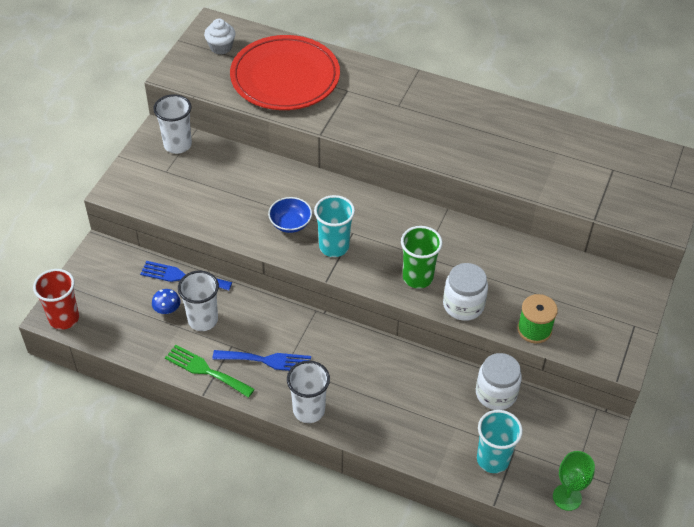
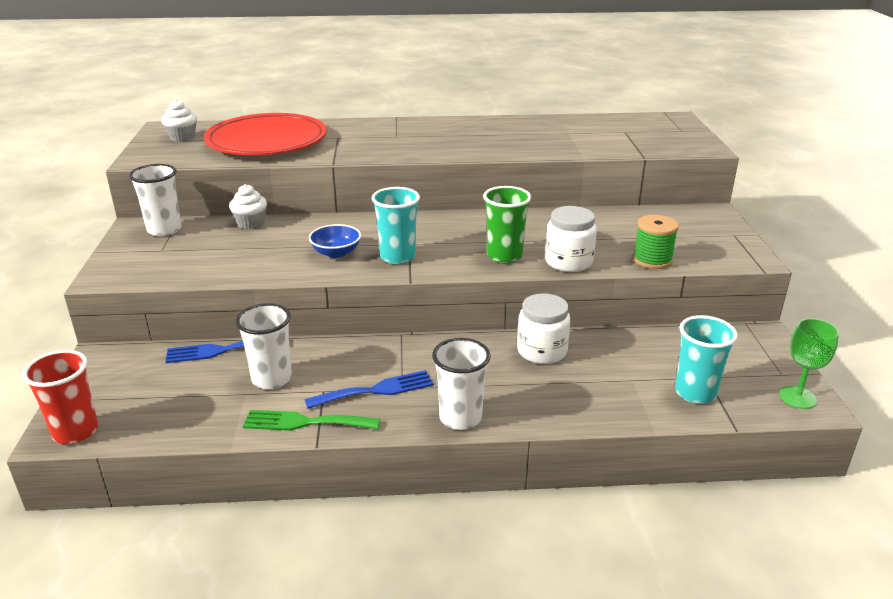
camera: 25 degrees left, 20 degrees down
blue mushroom [152,289,180,314] -> none
white jar [476,353,522,410] -> white jar moved to [517,293,571,364]
none -> white cupcake [229,184,267,229]

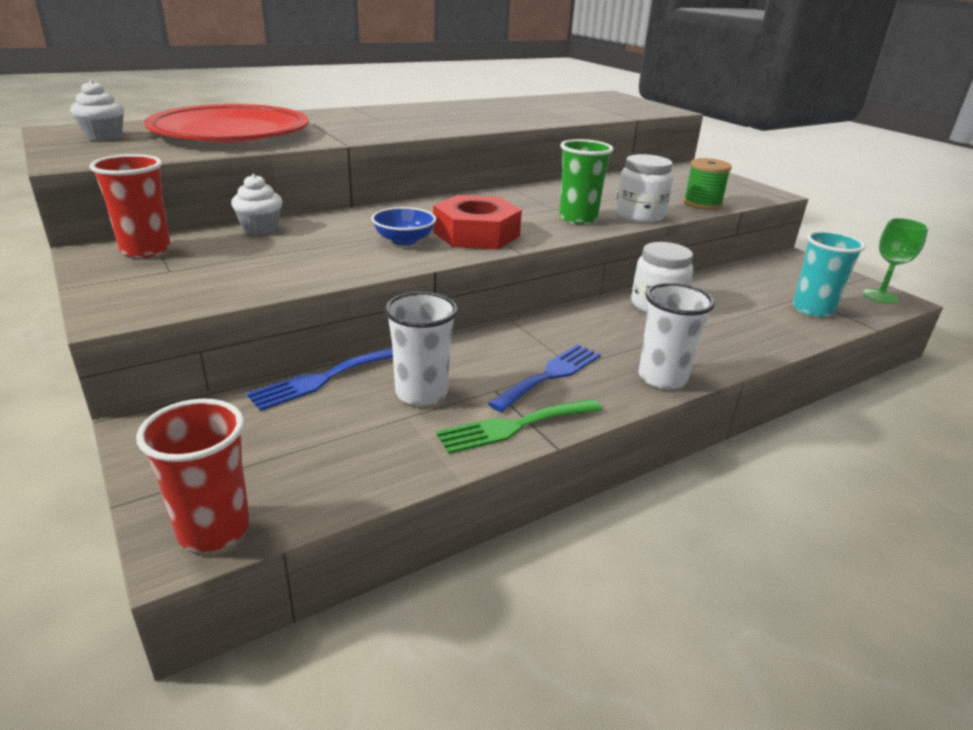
camera: 30 degrees left, 0 degrees up
white cup [129,164,182,236] -> red cup [89,154,171,258]
turquoise cup [372,187,420,264] -> red nut [433,195,522,249]

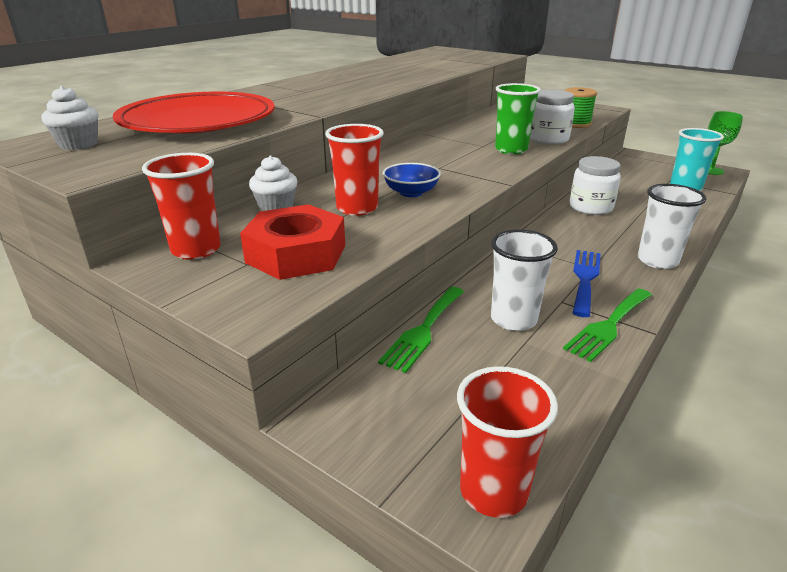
camera: 20 degrees left, 0 degrees up
blue fork [246,347,393,411] -> green fork [378,287,464,373]
red nut [433,195,522,249] -> red nut moved to [240,204,345,280]
none -> red cup [325,124,384,216]

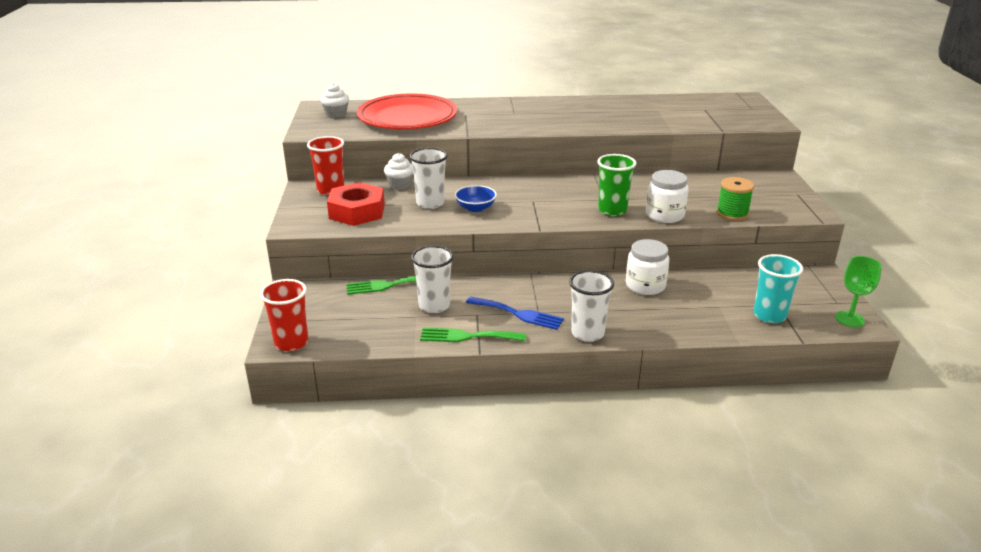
camera: 50 degrees right, 0 degrees up
red cup [325,124,384,216] -> white cup [409,148,447,209]
blue fork [573,250,601,317] -> blue fork turned 45 degrees clockwise [466,296,564,330]

